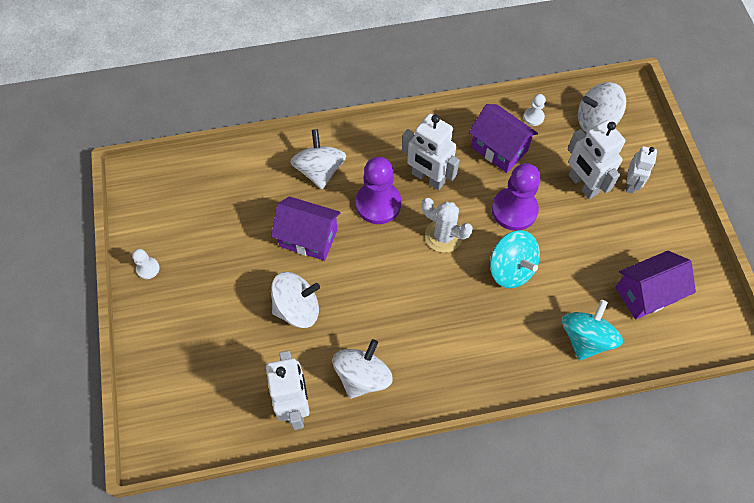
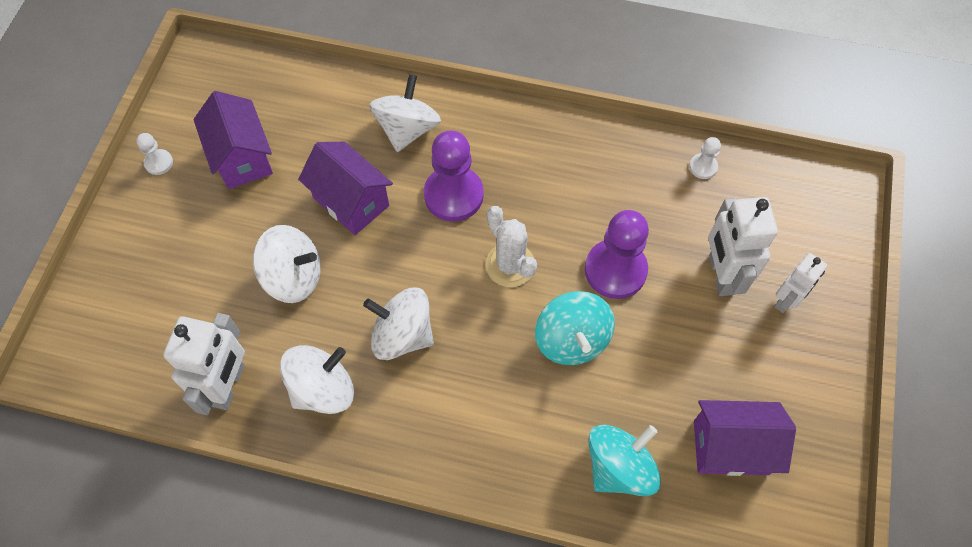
camera: 25 degrees right, 0 degrees up
white robot [402,114,460,190] -> none
purple house [469,104,538,173] -> purple house moved to [193,91,273,189]
white spinning top [578,82,626,132] -> white spinning top moved to [363,288,434,360]

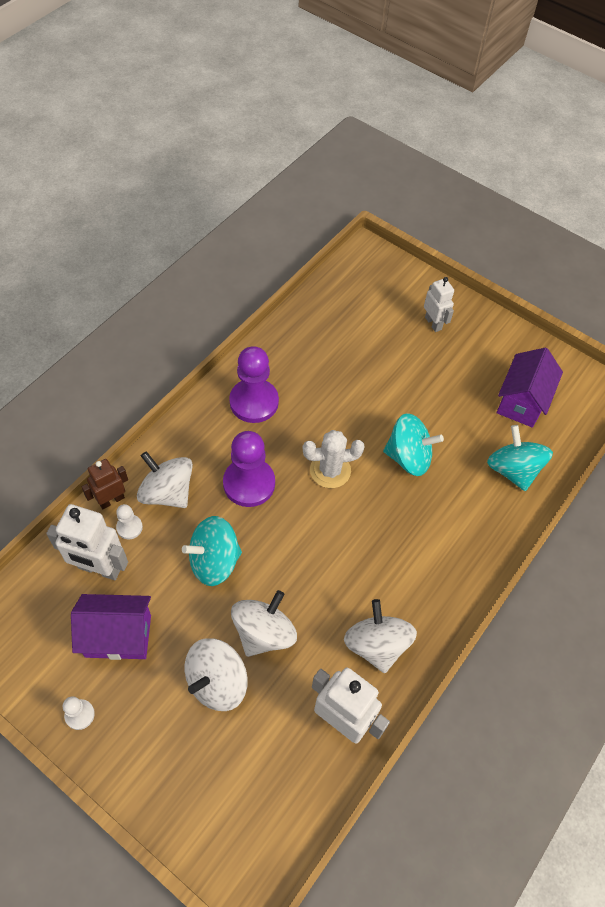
camera: 70 degrees left, 5 degrees down
purple house [298,142,393,235] -> turquoise spinning top [182,516,242,586]
white spinning top [363,288,434,360] -> white spinning top moved to [185,638,248,711]
purple pawn [585,210,649,299] -> purple pawn moved to [229,346,279,423]
white pawn [689,137,721,179] -> white pawn moved to [116,504,143,539]
white robot [708,197,778,296] -> white robot moved to [46,504,128,580]
none -> brown robot [82,459,128,509]

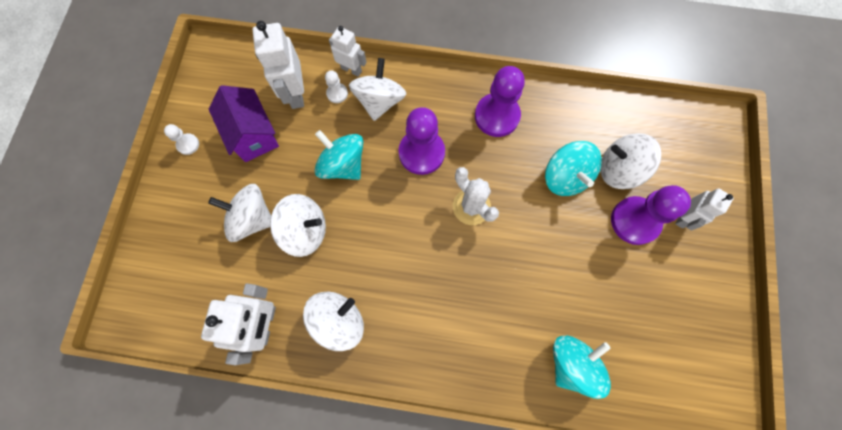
camera: 65 degrees right, 15 degrees up
brown robot [82,459,128,509] -> white robot [329,26,367,77]
turquoise spinning top [383,413,444,476] -> turquoise spinning top moved to [545,141,602,196]
purple house [496,348,563,428] -> none
none -> white spinning top [600,133,661,189]
none -> purple pawn [611,185,691,245]

